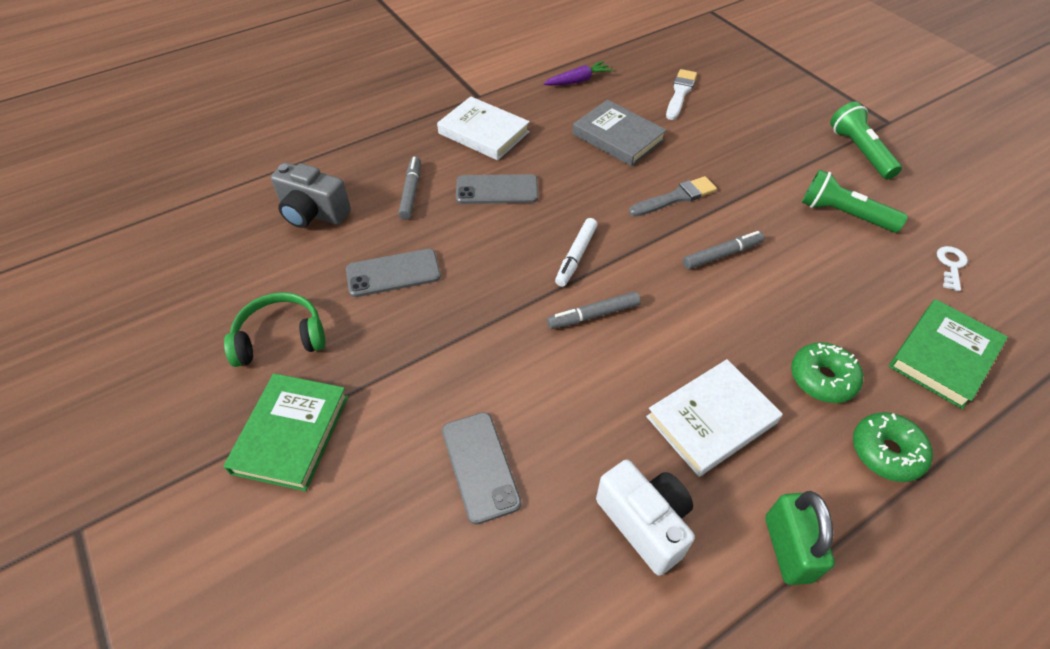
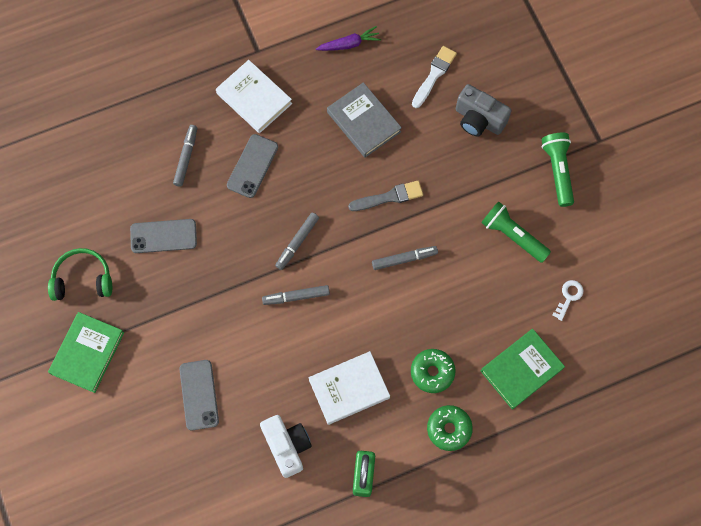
camera: 10 degrees right, 20 degrees up
grey camera [271,163,351,228] -> grey camera moved to [456,84,512,137]
grey phone [456,174,538,204] -> grey phone turned 75 degrees counterclockwise [227,134,278,198]
white marker [555,218,598,287] -> grey marker [275,213,319,270]

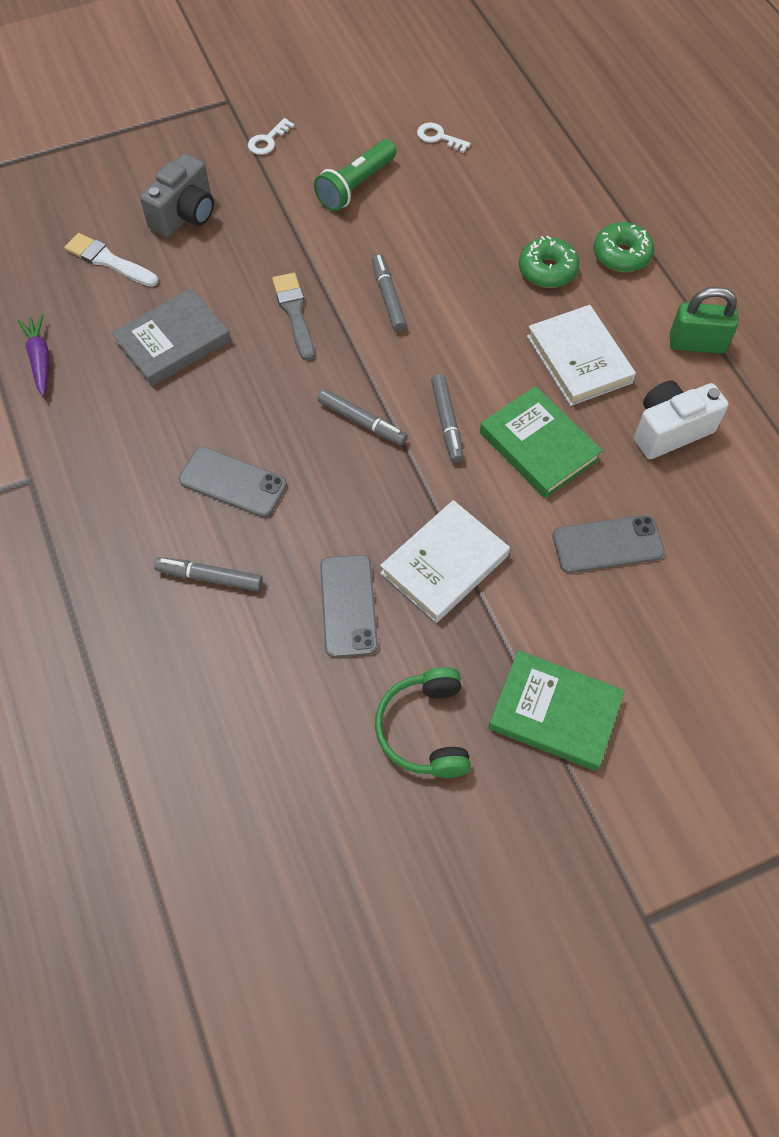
camera: 90 degrees left, 10 degrees down
white book [216,60,292,133] -> white book moved to [380,500,510,623]
green book [481,329,565,410] -> green book moved to [480,386,603,498]
green flashlight [542,133,574,207] -> white key [248,118,295,155]

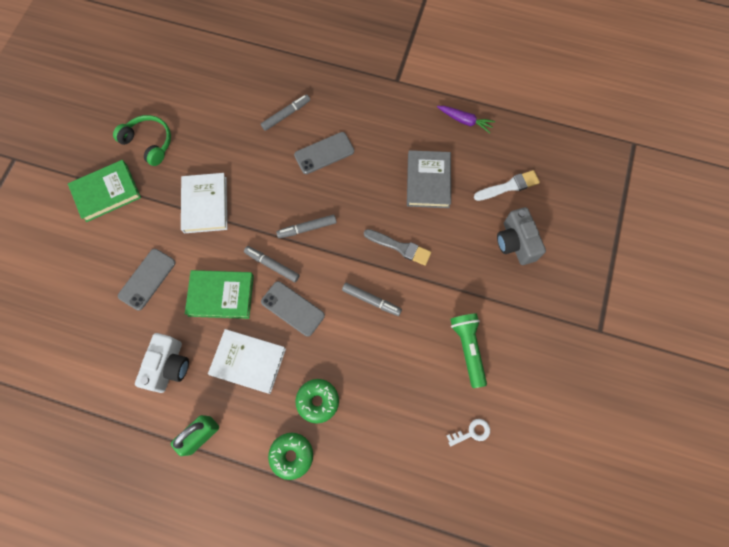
camera: 130 degrees right, 10 degrees up
white key [248,118,295,155] -> none
grey phone [320,555,378,658] -> grey phone moved to [261,281,325,337]

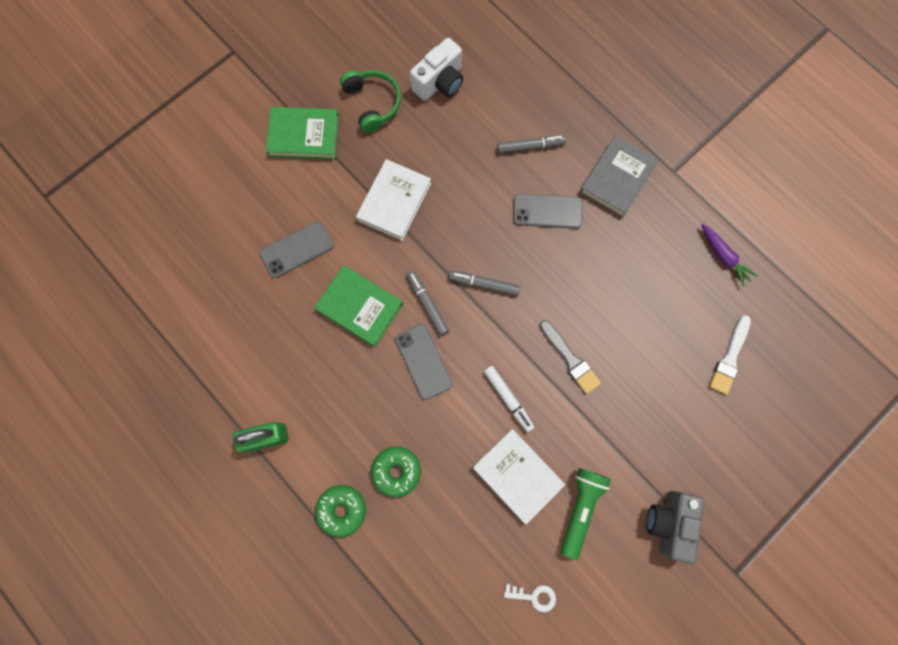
camera: 30 degrees right, 5 degrees up
white camera [135,333,189,393] -> white camera moved to [410,38,463,101]
white book [208,329,286,394] -> white book moved to [473,429,565,524]
grey marker [342,283,402,316] -> white marker [484,366,534,432]
grey book [407,150,451,208] -> grey book moved to [580,136,659,218]
white brush [474,170,540,201] -> white brush turned 105 degrees clockwise [709,315,751,395]
grey camera [497,207,546,265] -> grey camera moved to [646,491,704,564]

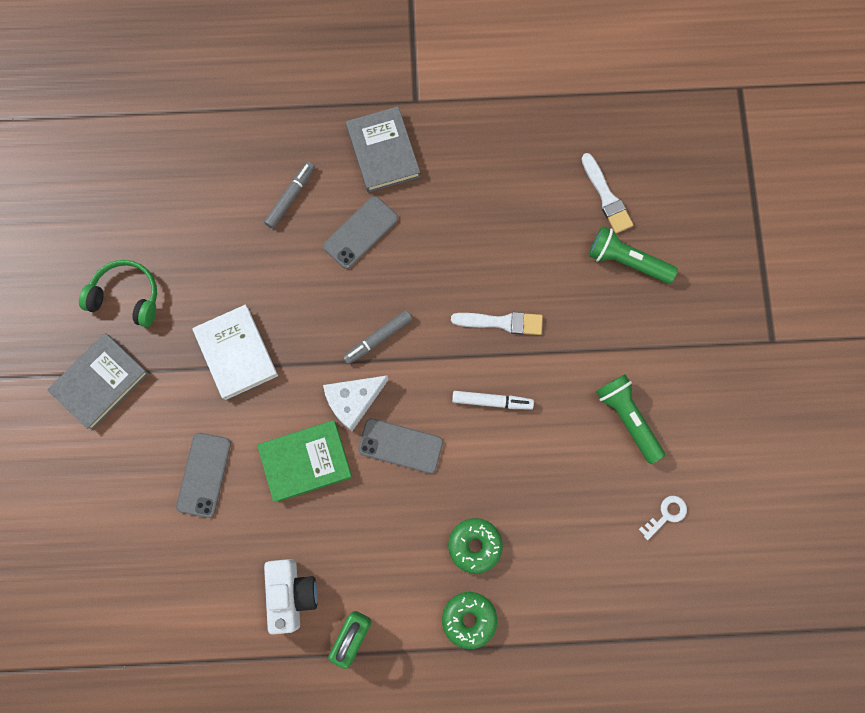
camera: 50 degrees left, 0 degrees up
green book [266,107,339,160] -> grey book [47,333,149,430]
grey marker [406,270,449,336] -> white cheese [323,375,389,432]
white camera [410,38,463,101] -> white camera moved to [264,559,318,635]
white book [473,429,565,524] -> none
grey brush [540,320,601,394] -> white brush [451,312,543,335]
grey camera [646,491,704,564] -> none
purple carrot [701,224,758,287] -> none
none -> green flashlight [588,226,678,284]

